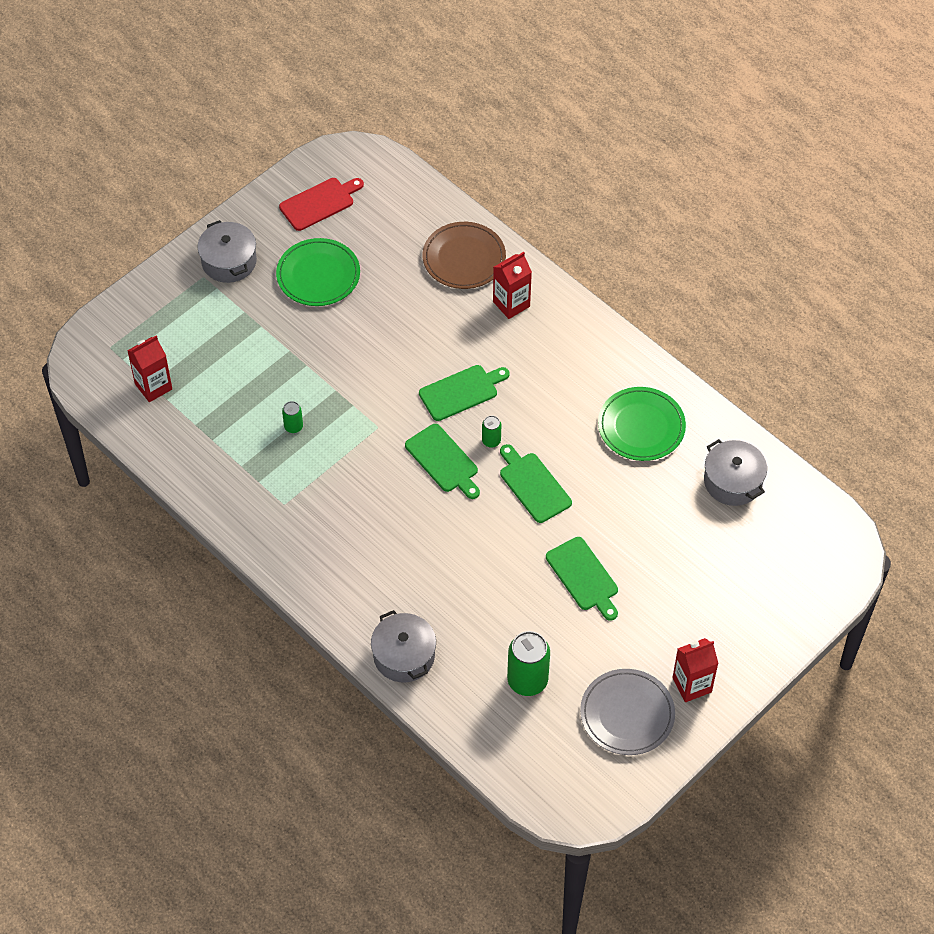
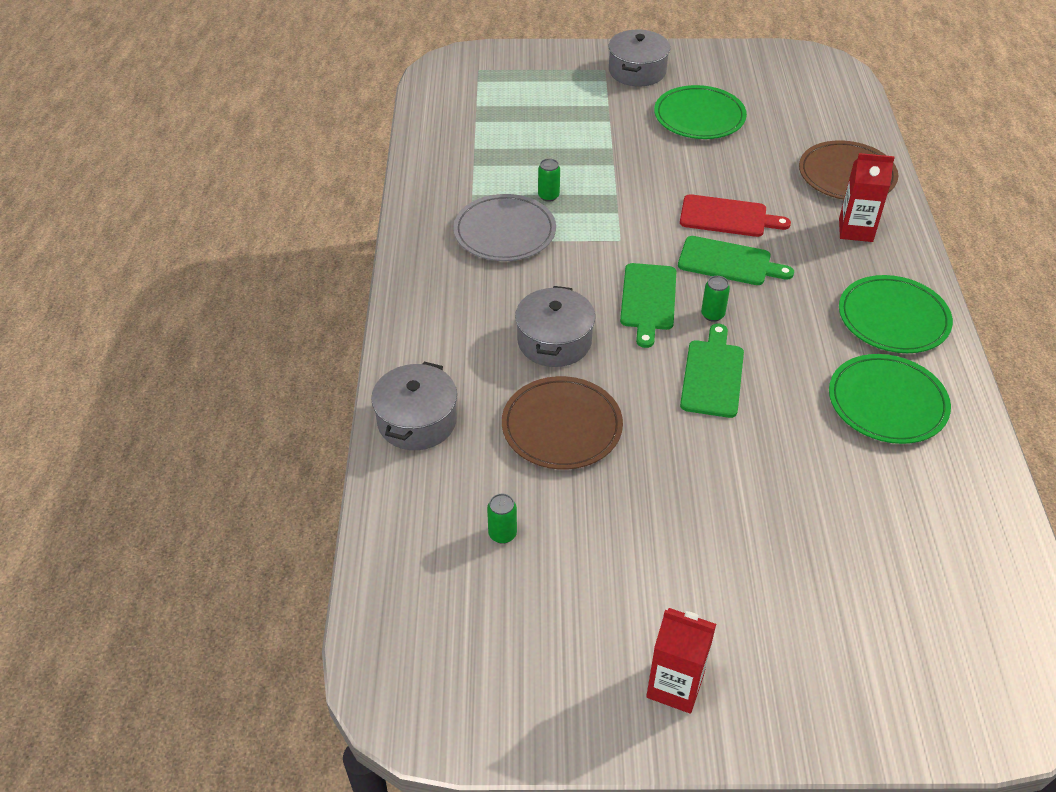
camera: 45 degrees right, 10 degrees down
red carton [127,336,172,402] -> none
red cutting board [279,178,364,231] -> red cutting board moved to [680,194,791,237]
green can [507,631,550,696] -> green can [487,493,517,544], size x0.50
green cutting board [546,537,618,621] -> none
grey plate [580,669,675,755] -> grey plate moved to [453,194,556,261]
grey pot [704,439,767,506] -> grey pot moved to [515,286,595,367]
none -> brown plate [502,376,623,470]
none -> green plate [839,275,953,353]

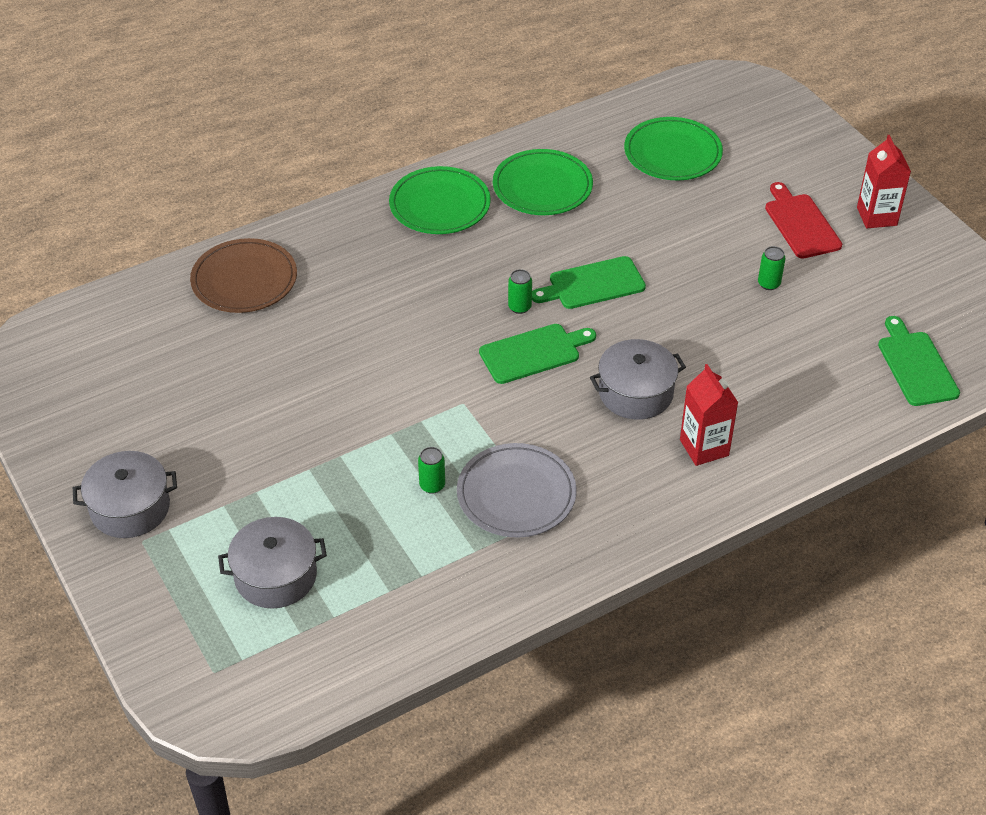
camera: 120 degrees left, 0 degrees up
grey pot [371,362,457,450] -> grey pot moved to [218,517,327,609]
green can [487,493,517,544] -> green can moved to [758,246,786,290]
brown plate [502,376,623,470] -> none
green plate [654,85,747,139] -> green plate moved to [624,117,723,180]
green cutting board [678,236,794,285] -> green cutting board moved to [878,316,960,406]
red cutting board [680,194,791,237] -> red cutting board moved to [765,182,842,259]
red carton [839,153,895,242] -> red carton moved to [680,364,738,466]

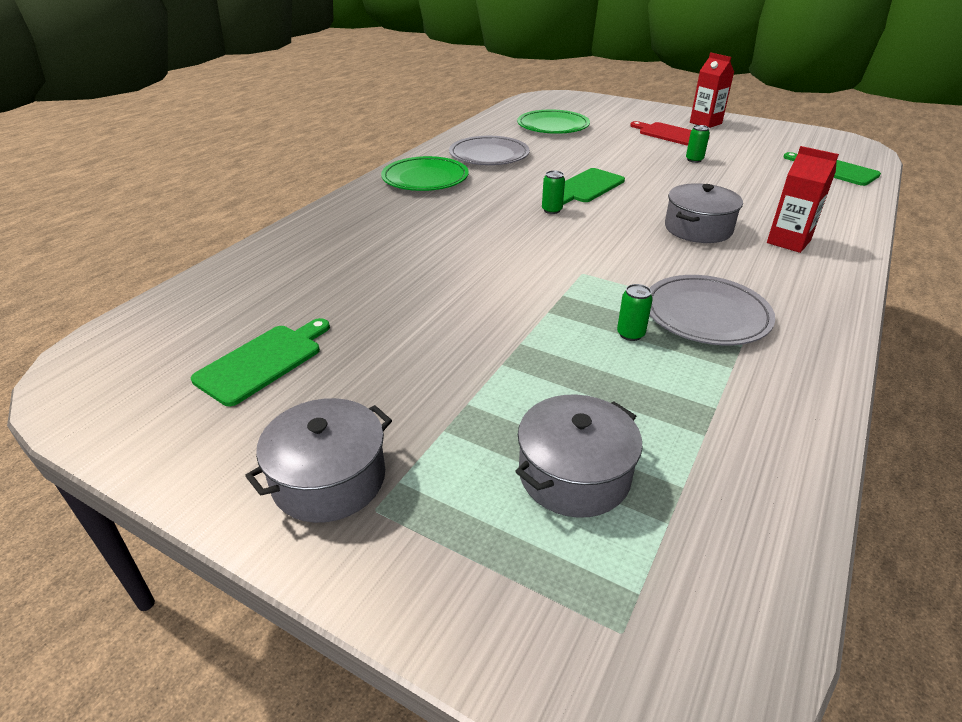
camera: 30 degrees left, 10 degrees down
brown plate [190,238,297,313] -> none
green cutting board [479,324,596,384] -> green cutting board moved to [191,318,330,406]
green plate [493,149,593,215] -> grey plate [449,136,530,165]

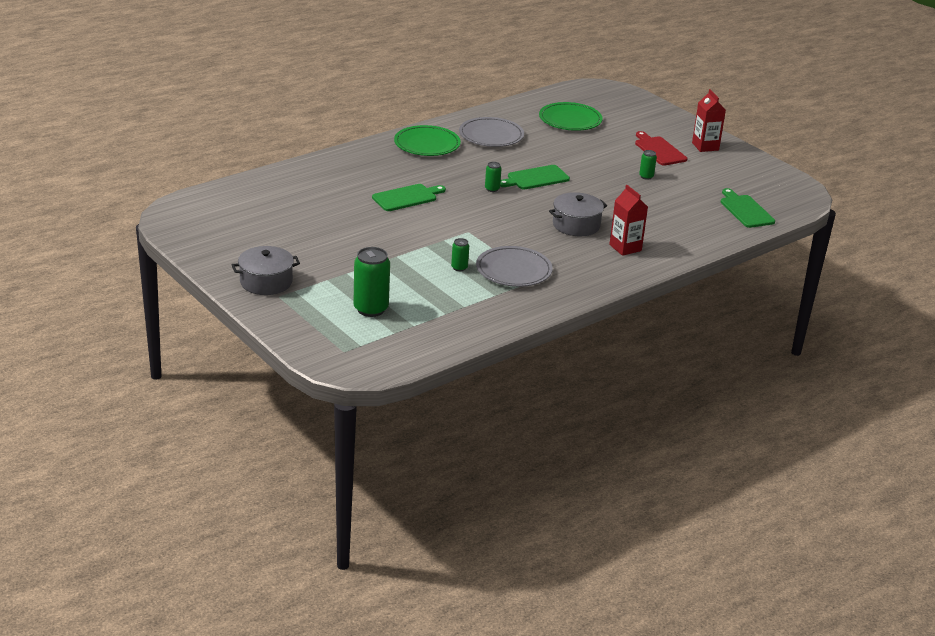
camera: 20 degrees right, 5 degrees down
green cutting board [191,318,330,406] -> green cutting board moved to [372,184,446,211]
grey pot [515,395,643,518] -> green can [353,247,390,317]

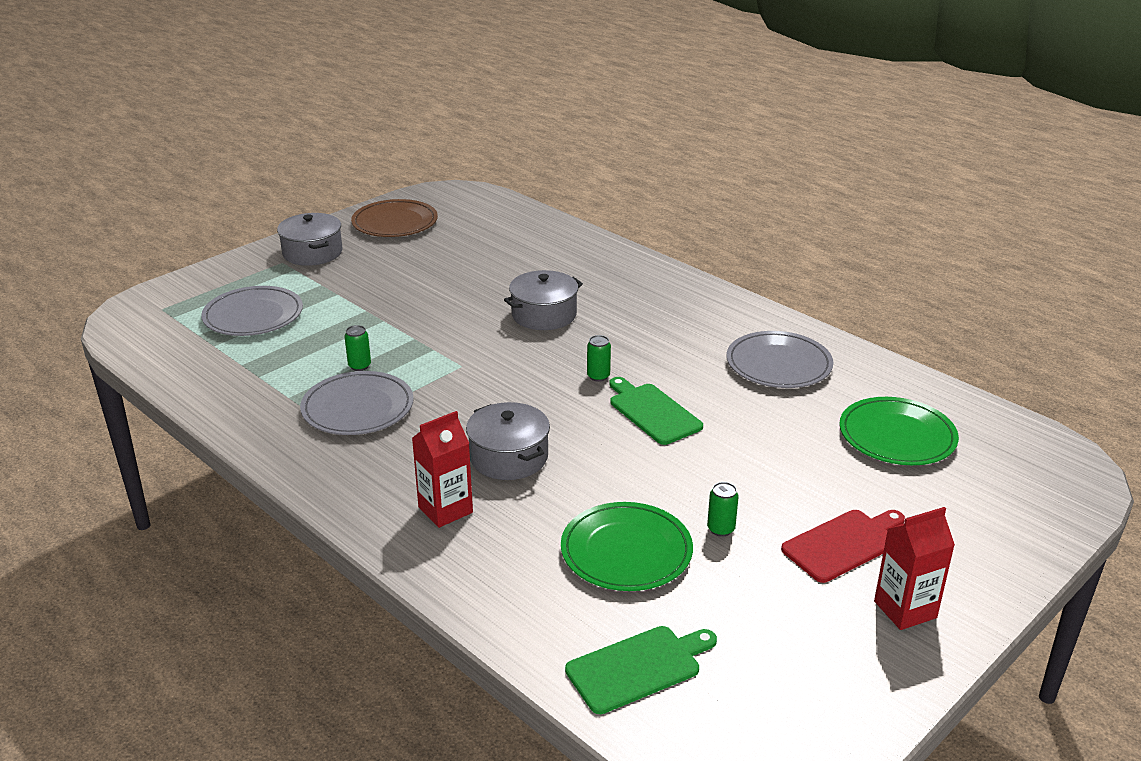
camera: 85 degrees right, 0 degrees up
green can [353,247,390,317] -> grey plate [201,286,303,336]
green cutting board [372,184,446,211] -> grey pot [504,270,583,330]
green plate [394,125,461,156] -> green plate moved to [561,502,693,591]
none -> brown plate [351,199,438,237]

